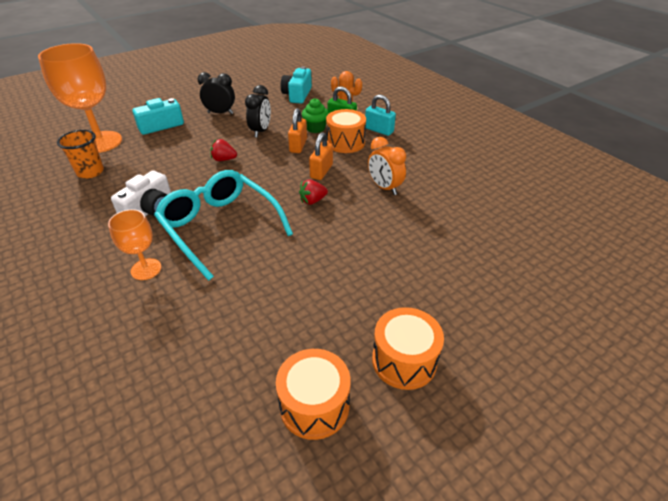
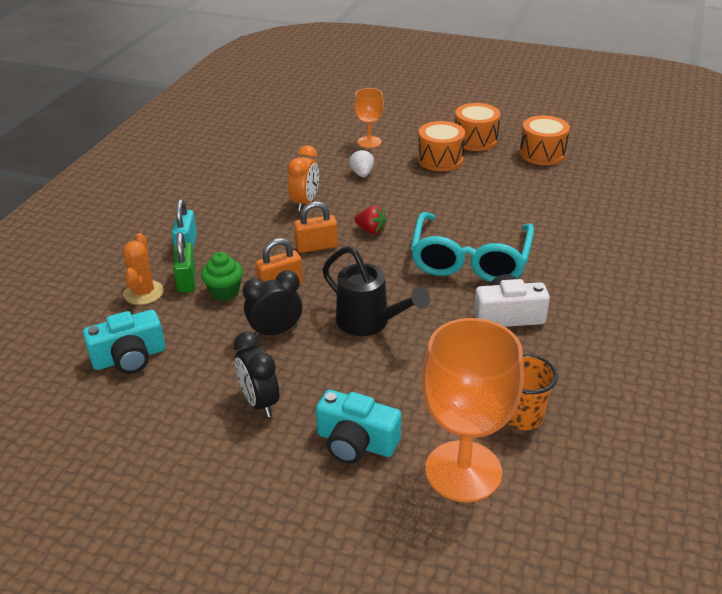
camera: 125 degrees left, 5 degrees down
orange goblet [108,209,161,280] -> orange goblet moved to [354,88,384,148]
red strawberry [211,139,237,161] -> black watering can [322,246,430,336]
orange drum [326,109,366,153] -> orange drum moved to [418,121,465,171]
none -> white strawberry [349,149,374,177]

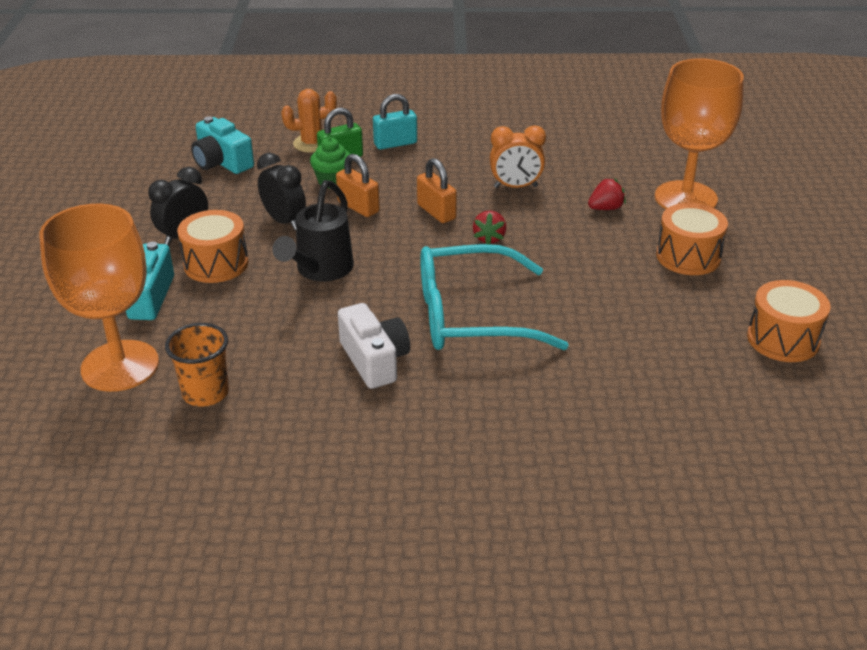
camera: 70 degrees right, 0 degrees up
white strawberry [349,149,374,177] -> red strawberry [588,178,626,210]
orange goblet [354,88,384,148] -> orange goblet [655,59,744,209], size x1.92
orange drum [455,103,500,151] -> orange drum moved to [177,210,248,283]

